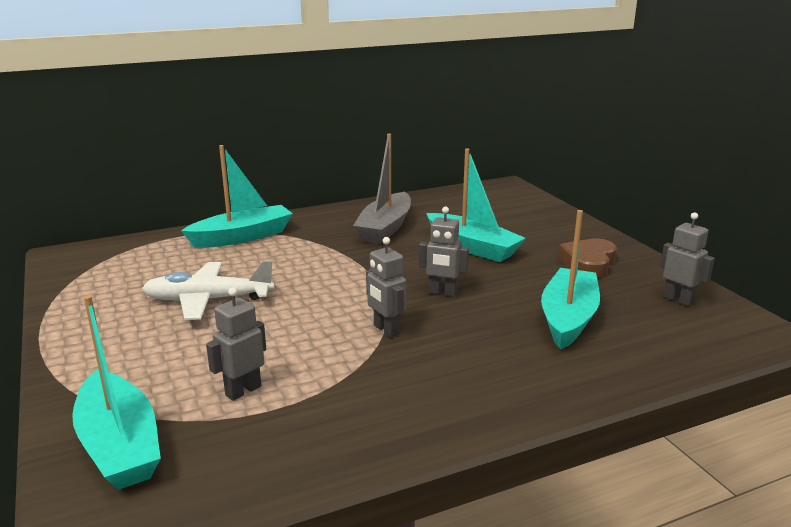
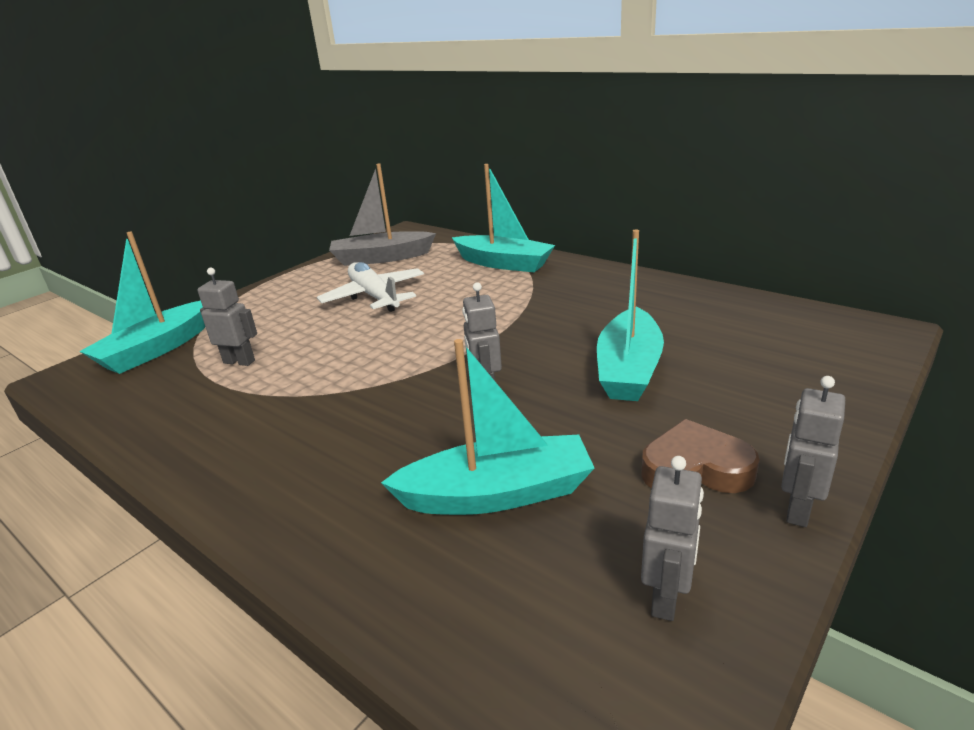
camera: 65 degrees right, 5 degrees up
grey boat [353,134,411,244] -> grey boat moved to [329,163,436,266]
grey robot [366,237,406,338] -> grey robot moved to [781,376,845,527]

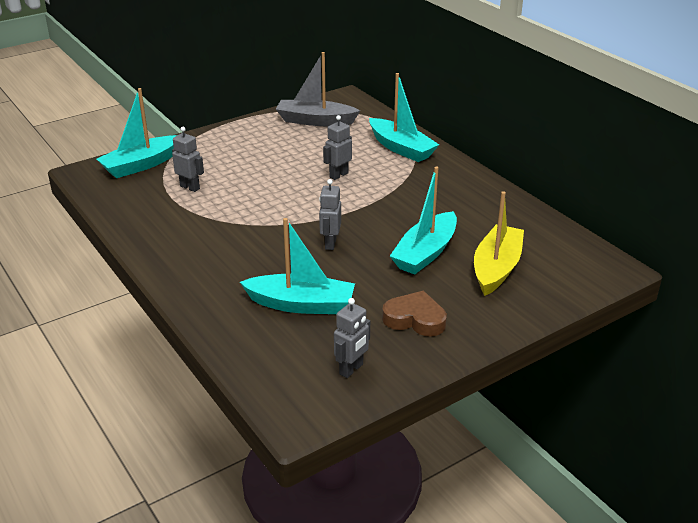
camera: 15 degrees right, 5 degrees up
white plane [317,262,424,312] -> none
grey robot [781,376,845,527] -> grey robot moved to [323,115,352,180]
none -> yellow boat [474,191,524,296]

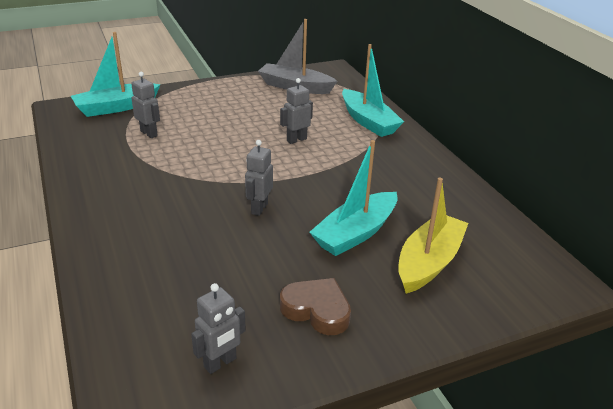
camera: 10 degrees right, 0 degrees up
turquoise boat [240,218,355,314] -> none

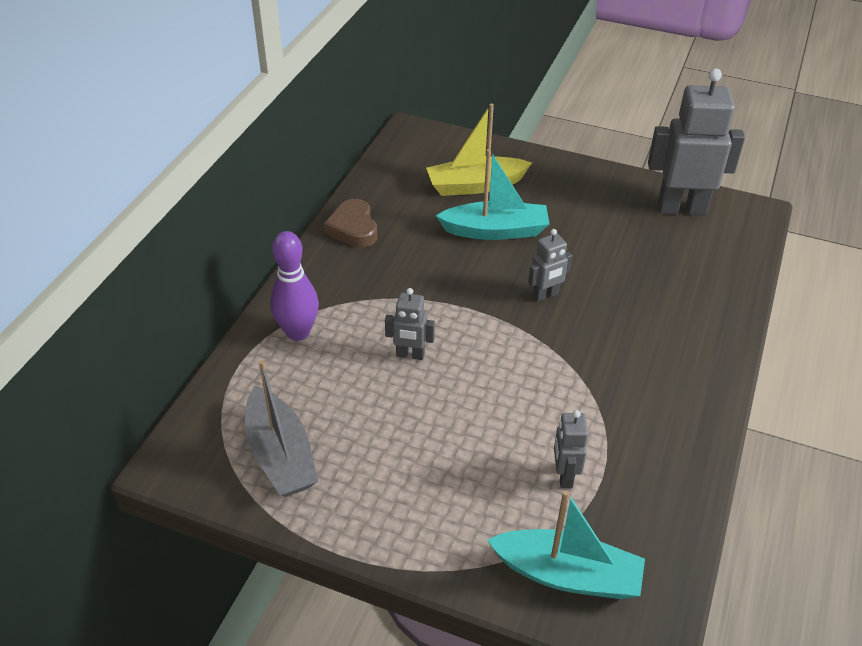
camera: 135 degrees left, 10 degrees up
grey robot [191,283,246,374] -> grey robot [648,68,745,216], size x2.03
brown heart [280,278,351,335] -> brown heart moved to [324,199,377,248]
turquoise boat [342,44,404,137] -> purple bowling pin [270,231,319,341]

